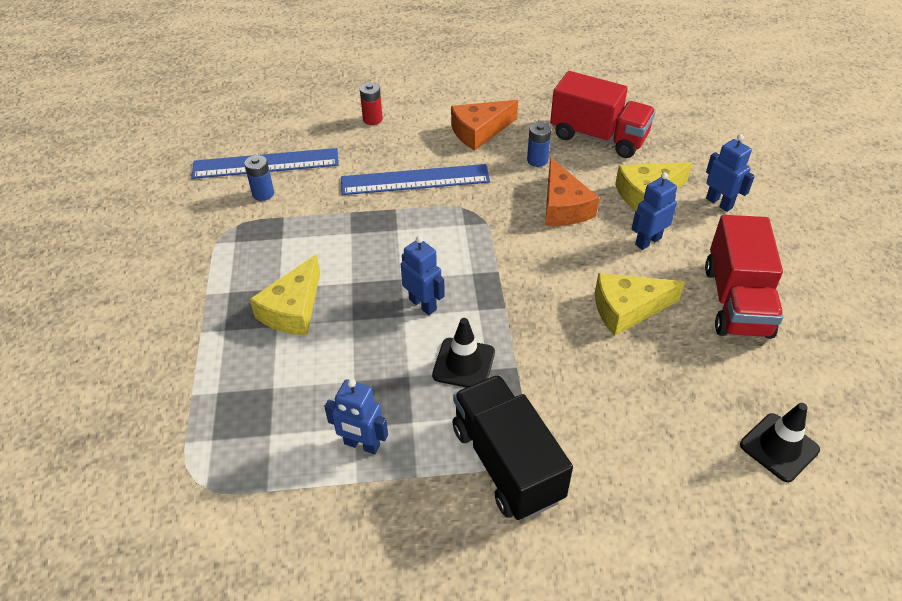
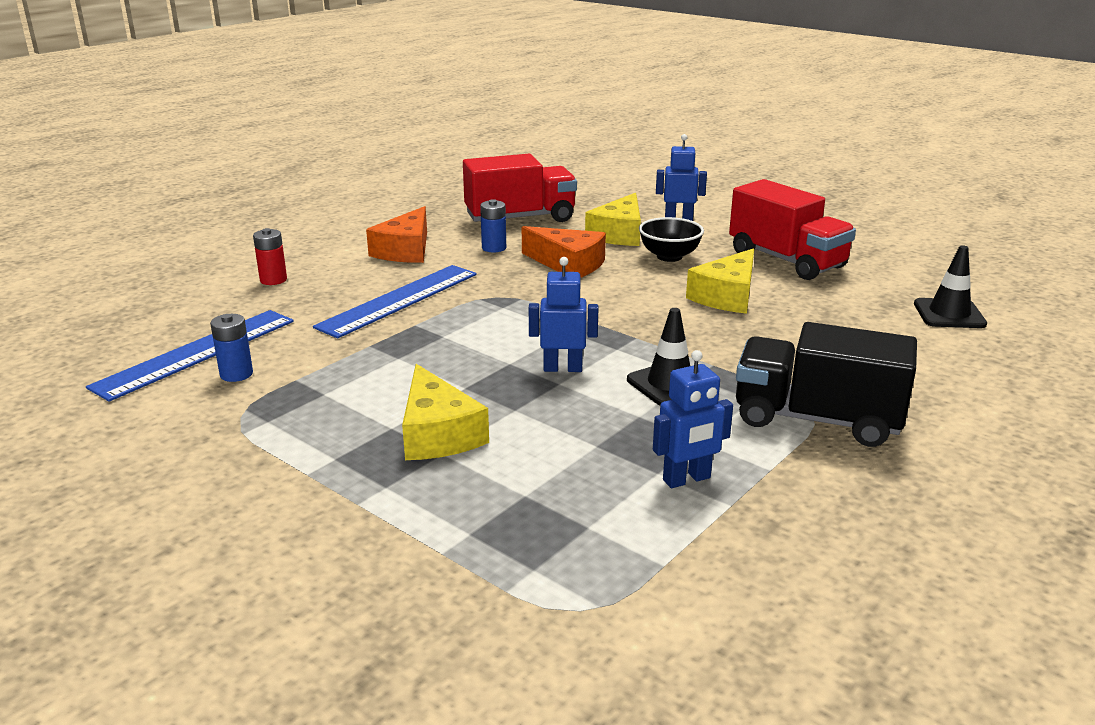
camera: 45 degrees left, 20 degrees down
blue robot [632,172,677,250] -> black bowl [639,217,704,262]

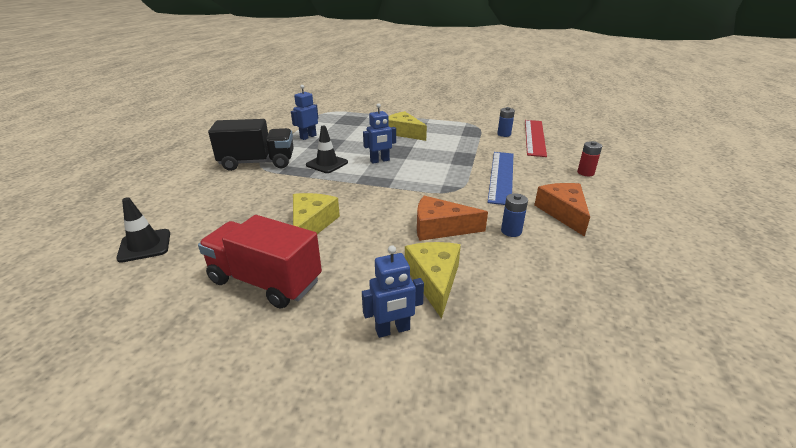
camera: 155 degrees right, 5 degrees up
blue ruler [86,310,294,402] -> red ruler [525,120,547,157]
red truck [463,154,577,222] -> none
black bowl [639,217,704,262] -> none

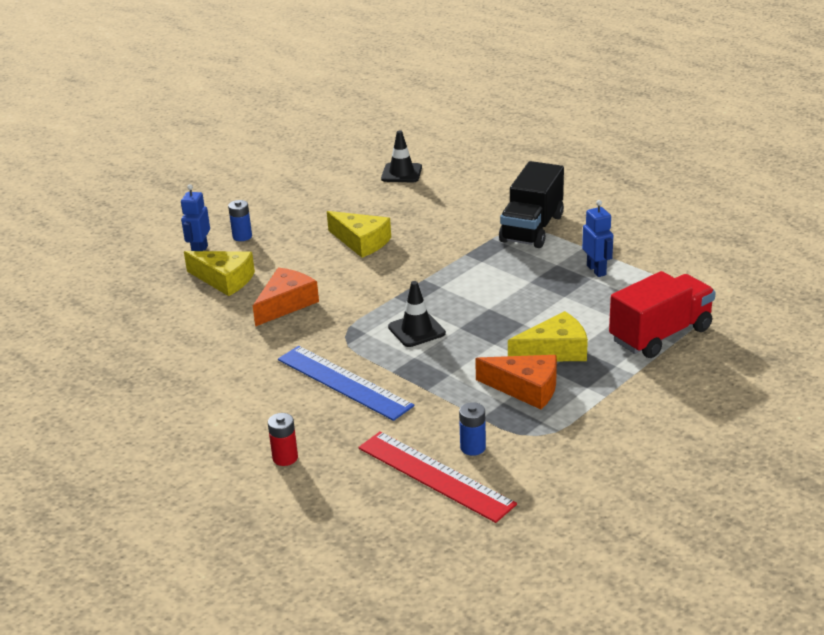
camera: 120 degrees right, 0 degrees up
red truck [198,215,322,309] -> red truck moved to [609,271,716,358]
black traffic cone [306,125,348,173] -> black traffic cone moved to [388,281,446,347]
blue robot [363,103,396,164] -> none
blue battery [501,193,528,237] -> blue battery moved to [228,200,252,241]
orange cheese [534,183,590,237] -> orange cheese moved to [475,355,557,409]

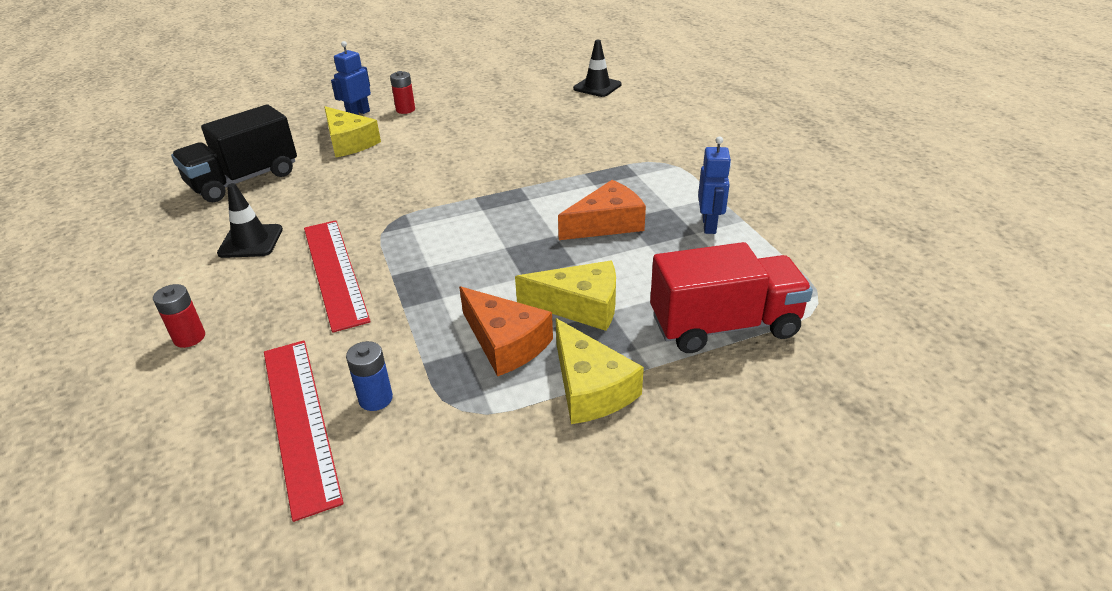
camera: 25 degrees right, 5 degrees up
blue battery [228,200,252,241] -> red battery [390,71,415,114]
orange cheese [253,267,319,327] -> orange cheese moved to [558,180,646,240]
blue ruler [278,346,414,421] -> red ruler [304,220,371,333]
yellow cheese [327,211,391,257] -> yellow cheese moved to [556,318,644,424]
black traffic cone [388,281,446,347] -> black traffic cone moved to [217,183,283,258]
black truck [499,161,564,248] -> black truck moved to [171,105,297,202]

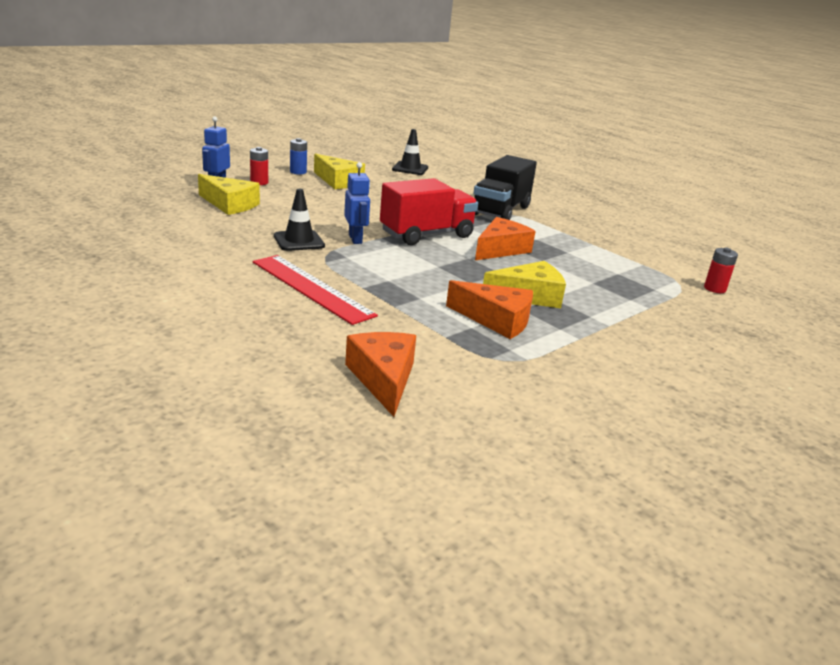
camera: 25 degrees left, 10 degrees down
red battery [153,284,205,348] -> red battery moved to [704,247,738,293]
black truck [171,105,297,202] -> black truck moved to [474,155,537,220]
black traffic cone [217,183,283,258] -> black traffic cone moved to [274,189,325,251]
red ruler [264,340,344,522] -> orange cheese [345,332,416,417]
blue battery [346,341,393,411] -> blue battery moved to [290,138,307,174]
yellow cheese [556,318,644,424] -> yellow cheese moved to [314,153,365,189]
red truck [650,242,813,353] -> red truck moved to [380,178,478,245]
blue robot [698,136,731,234] -> blue robot moved to [344,162,370,244]

